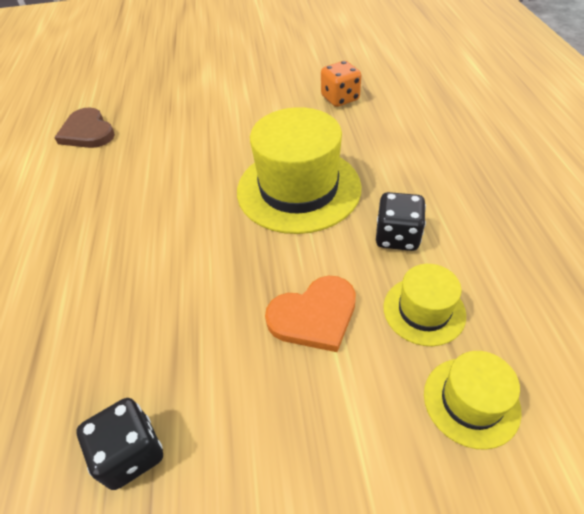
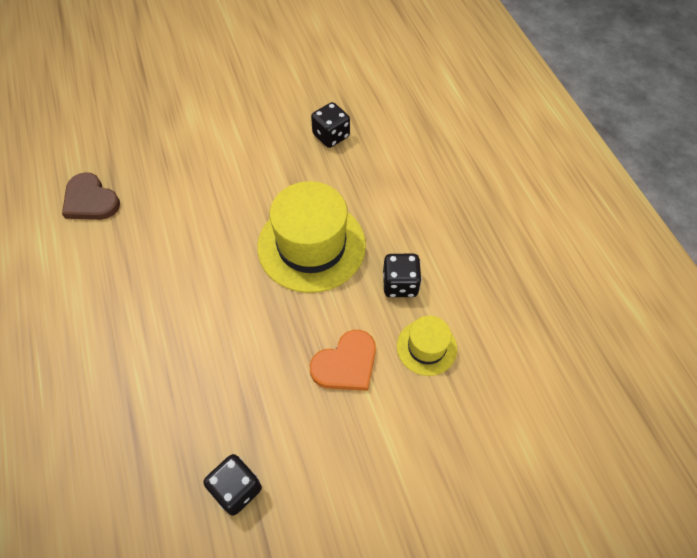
camera: 15 degrees left, 10 degrees up
orange dice [321,61,361,107] -> black dice [311,102,350,148]
yellow hat [424,351,522,450] -> none

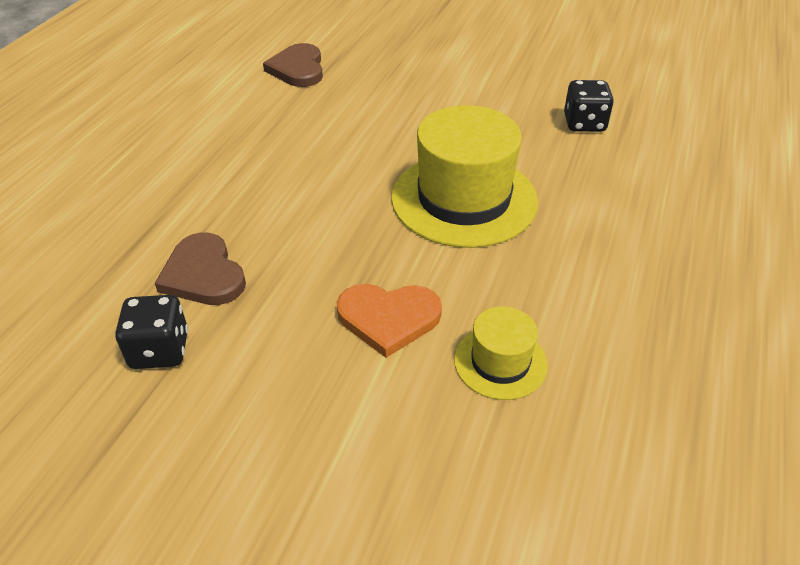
camera: 40 degrees right, 15 degrees down
black dice [383,254,422,297] -> none
none -> brown heart [155,233,246,305]

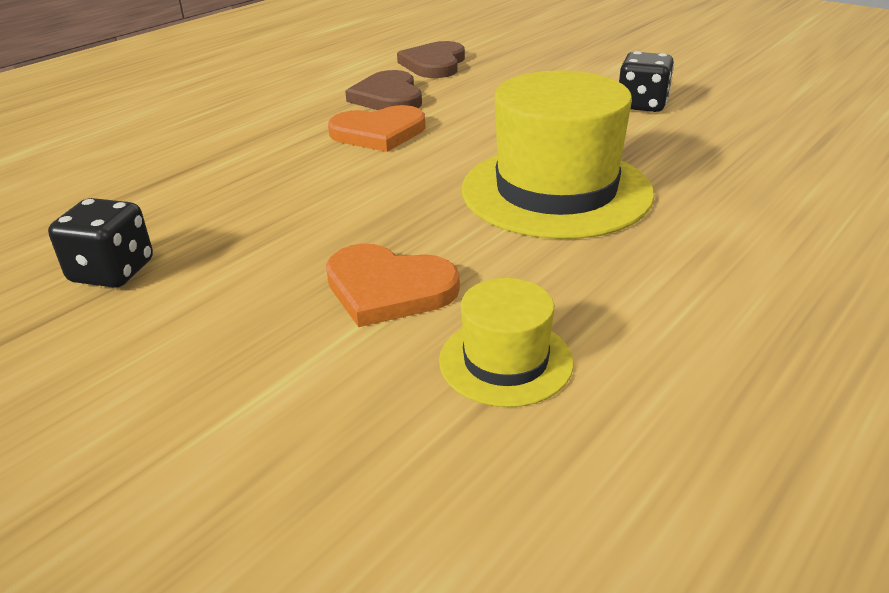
camera: 20 degrees right, 10 degrees down
brown heart [155,233,246,305] -> brown heart moved to [345,70,422,110]
black dice [564,80,614,132] -> black dice moved to [619,51,674,112]
none -> orange heart [328,105,425,152]

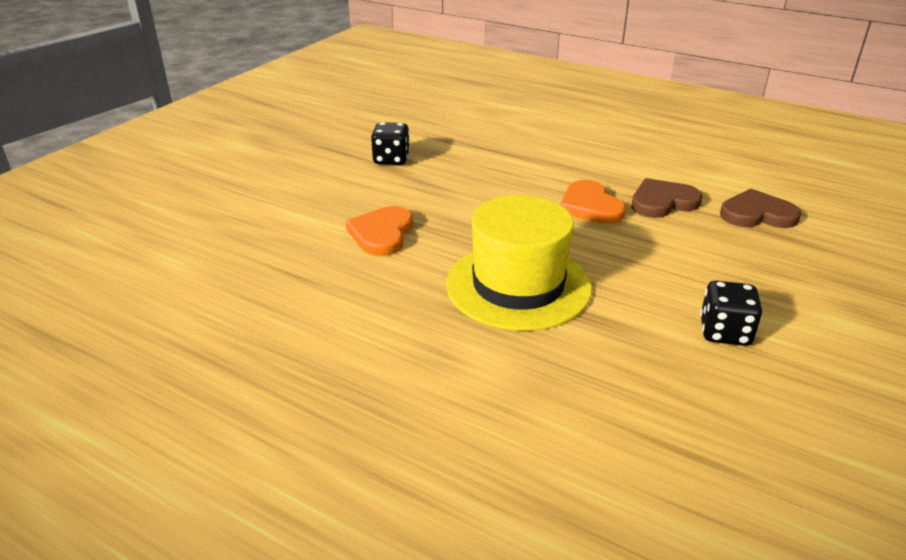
camera: 80 degrees right, 0 degrees up
yellow hat [439,278,573,407] -> none

